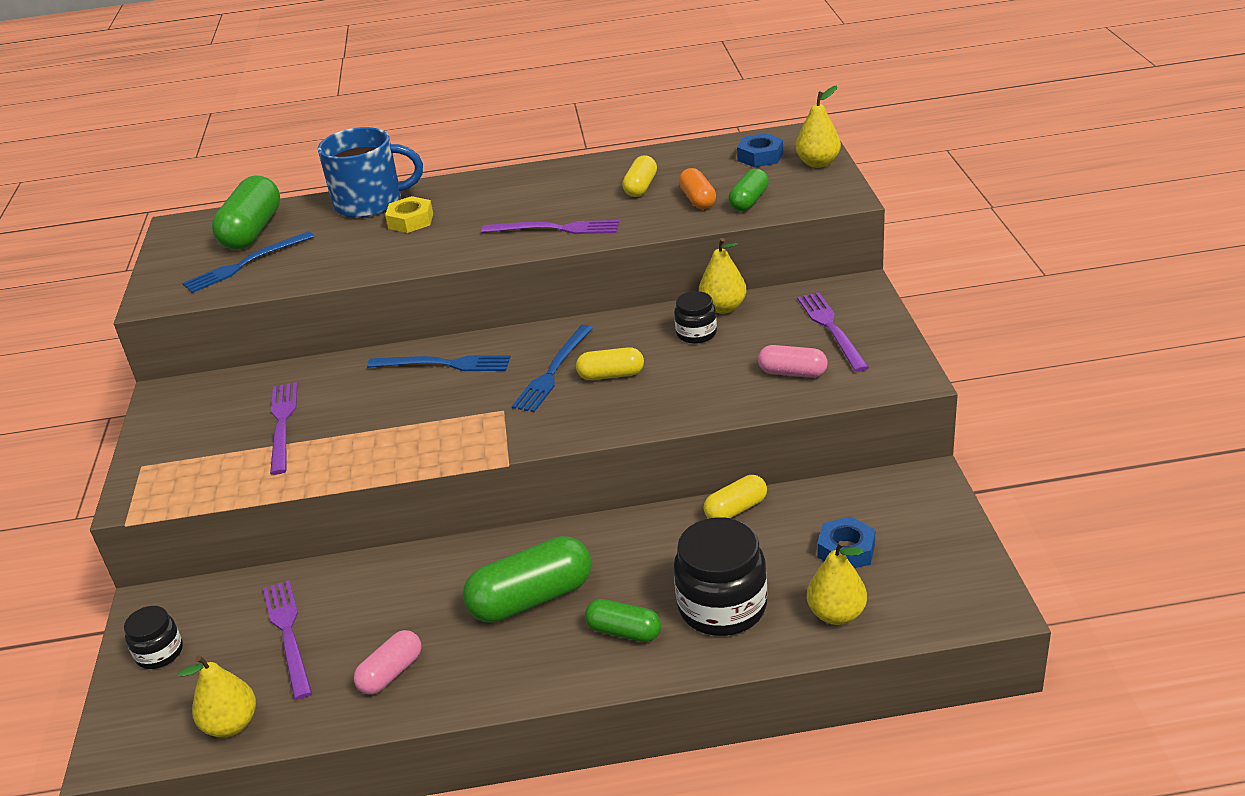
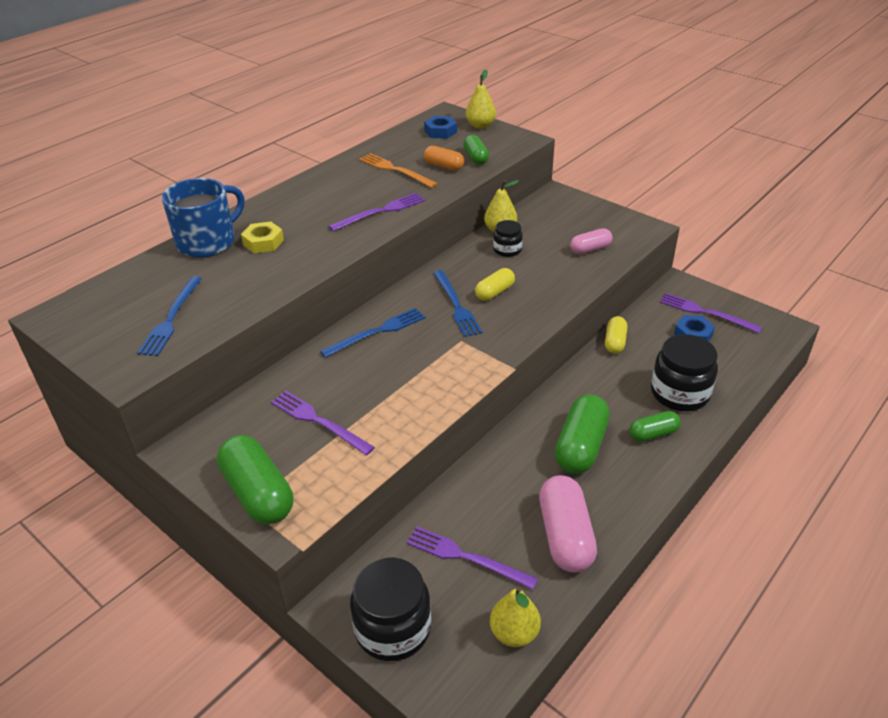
camera: 45 degrees left, 5 degrees up
black jar [124,606,183,669] -> black jar [350,557,431,661], size x1.83
green capsule [212,176,280,250] -> green capsule moved to [217,435,293,524]
pink capsule [354,630,421,695] -> pink capsule [539,475,597,573], size x1.75
yellow capsule [622,155,657,197] -> orange fork [359,153,438,188]
purple fork [797,292,869,372] -> purple fork moved to [660,293,762,333]
yellow pear [807,541,867,625] -> none

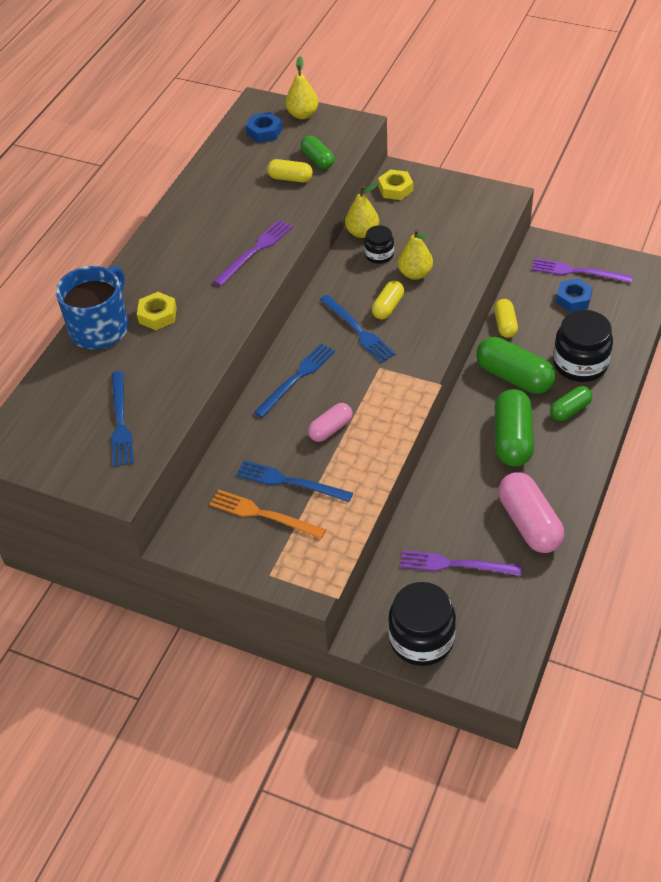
camera: 15 degrees left, 10 degrees up
green capsule [217,435,293,524] -> green capsule moved to [476,337,555,394]
purple fork [271,391,375,455] -> blue fork [236,460,353,502]
orange fork [359,153,438,188] -> orange fork moved to [210,490,326,539]
orange capsule [424,146,464,171] -> yellow capsule [267,159,313,182]
yellow pear [490,586,541,647] -> yellow pear moved to [398,229,433,280]
pink capsule [570,228,613,254] -> pink capsule moved to [308,403,353,442]
none -> yellow nut [378,169,413,200]

